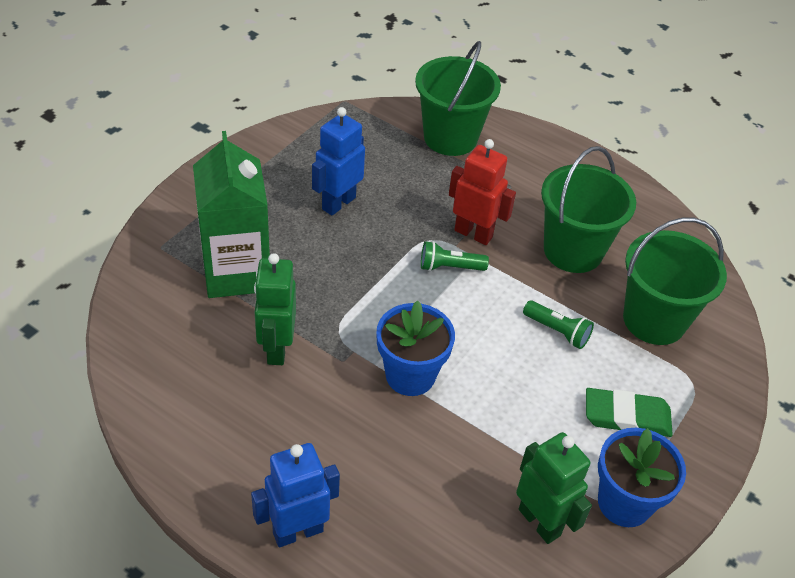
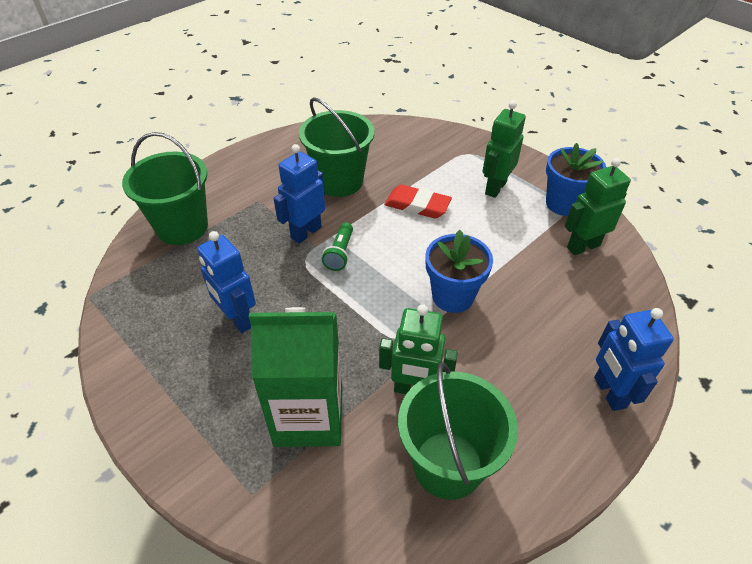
camera: 75 degrees left, 0 degrees up
red robot [449,139,516,245] -> blue robot [273,144,325,243]
green flashlight [523,300,594,349] -> red eraser [384,185,452,219]
green eraser [586,388,673,437] -> green robot [482,101,526,198]
green bucket [623,217,727,345] -> green bucket moved to [398,362,518,500]

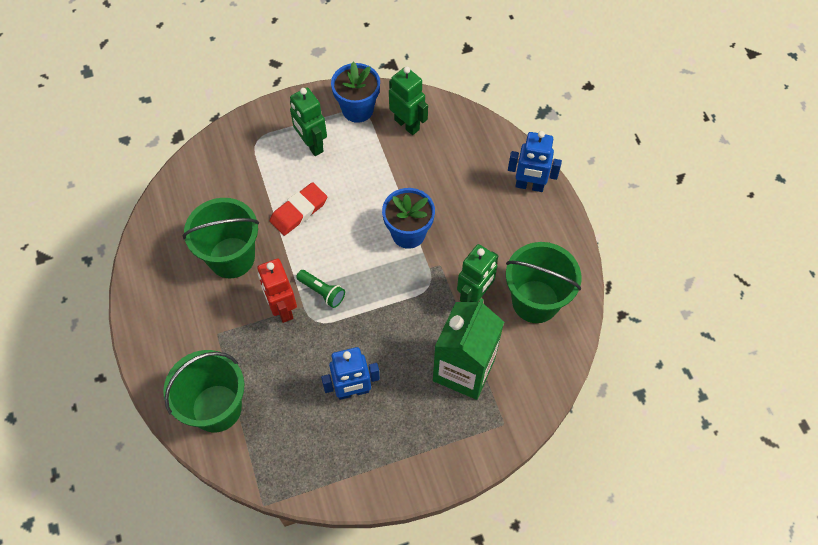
camera: 65 degrees left, 15 degrees up
blue robot [273,144,325,243] -> red robot [257,259,297,323]
green robot [565,158,631,255] -> green robot turned 135 degrees clockwise [389,67,428,135]

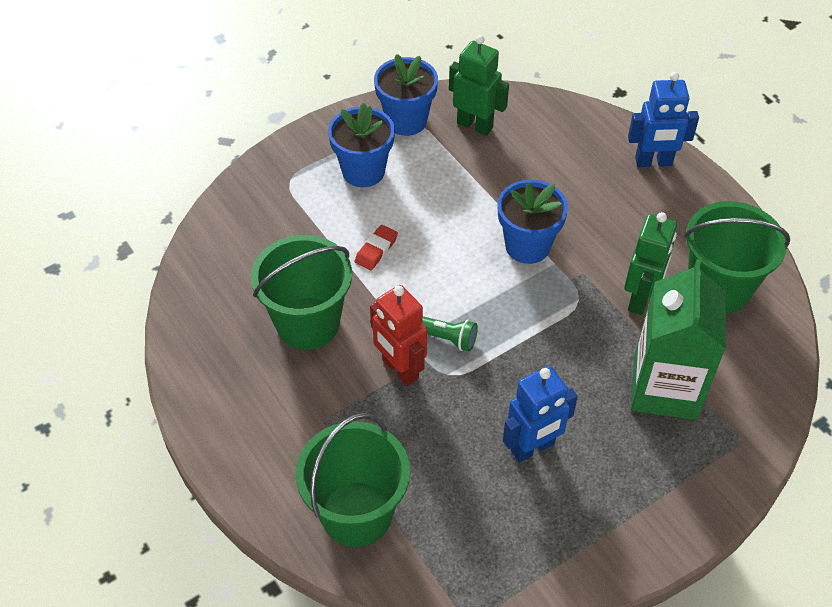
camera: 15 degrees left, 10 degrees down
red eraser [270,182,327,236] -> red eraser [355,225,398,270], size x0.64
green robot [290,88,327,156] -> blue flower pot [328,103,395,187]

